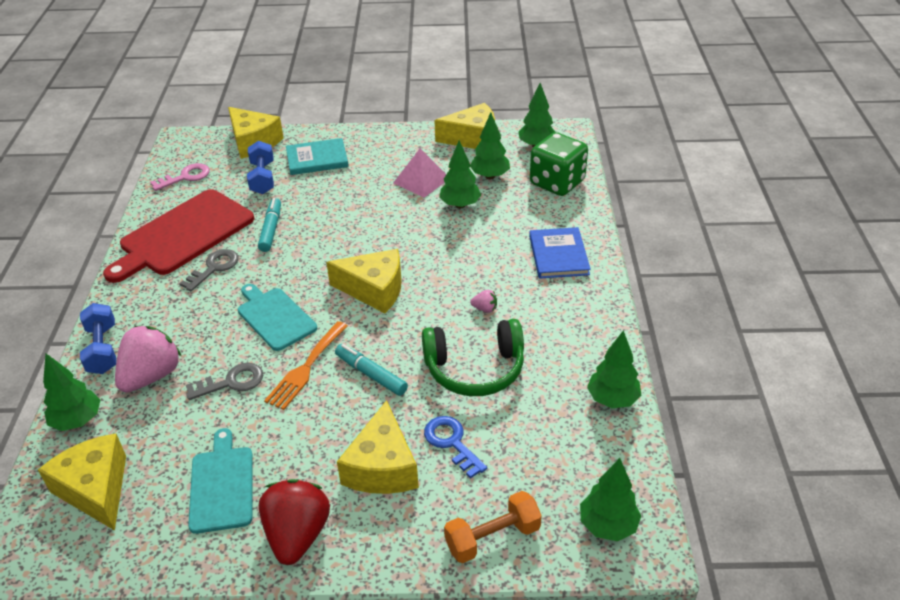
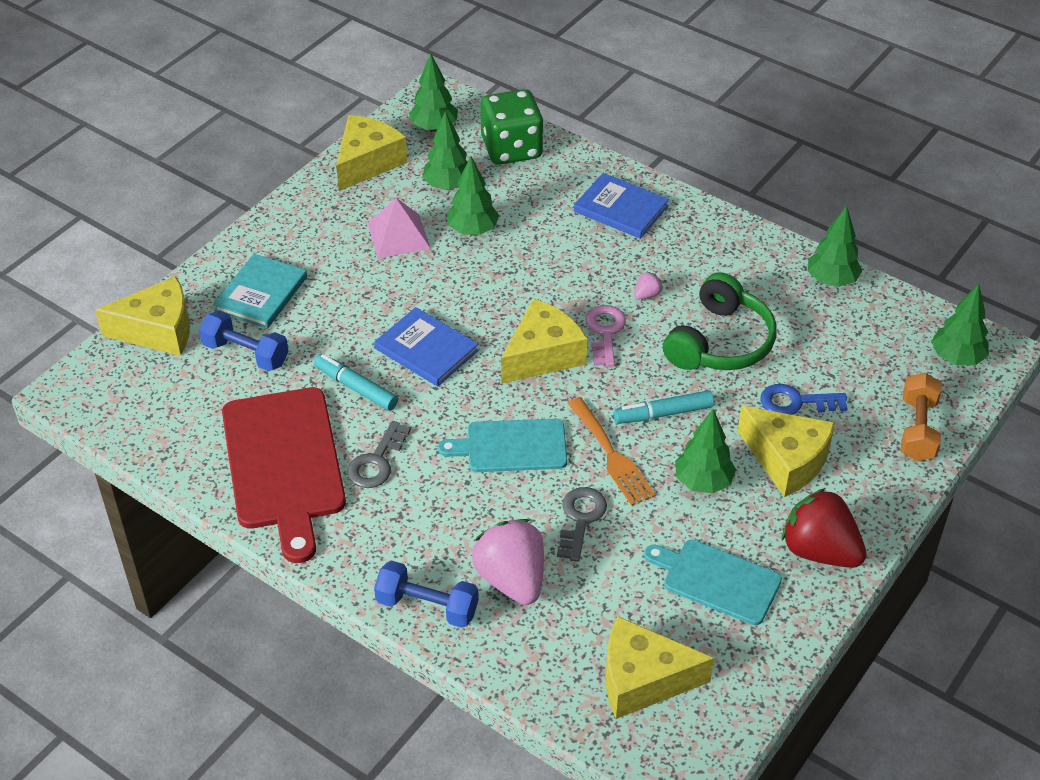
camera: 55 degrees left, 5 degrees up
green tree [43,354,100,431] -> green tree moved to [675,409,736,494]
pink key [150,163,210,191] -> pink key moved to [586,305,626,366]
grey key [179,249,239,291] -> grey key turned 135 degrees counterclockwise [347,421,411,488]
none -> blue book [374,307,479,386]

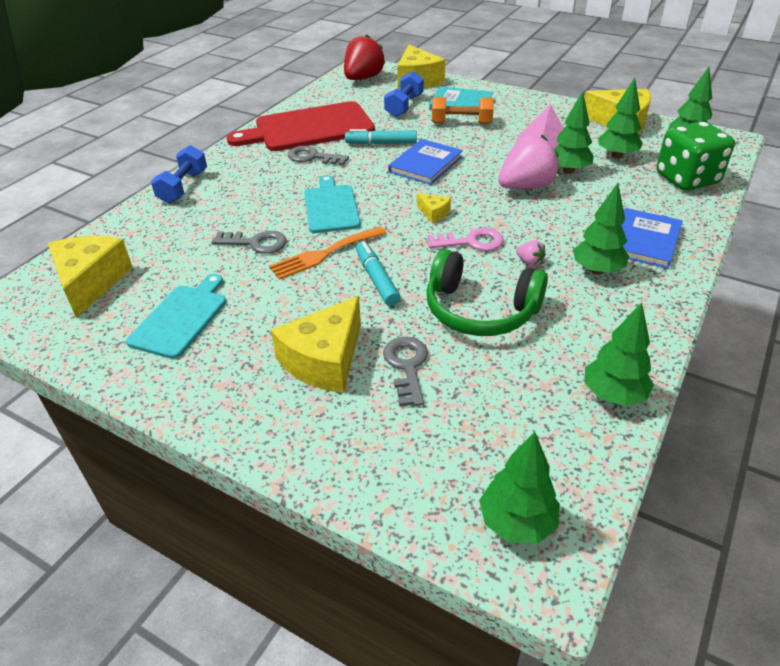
camera: 85 degrees right, 5 degrees down
turquoise marker [314,354,398,411] -> turquoise marker turned 120 degrees counterclockwise [345,129,417,145]
pink strawberry [472,519,544,605] -> pink strawberry moved to [498,135,559,189]
yellow cheese [501,298,587,384] -> yellow cheese [417,193,451,223], size x0.46
green tree [675,409,736,494] -> green tree moved to [573,183,629,275]
blue key [761,384,848,415] -> grey key [383,337,428,406]
red strawberry [782,488,867,568] -> red strawberry moved to [344,34,386,80]
orange dumbbell [901,373,942,461] -> orange dumbbell moved to [432,97,494,124]

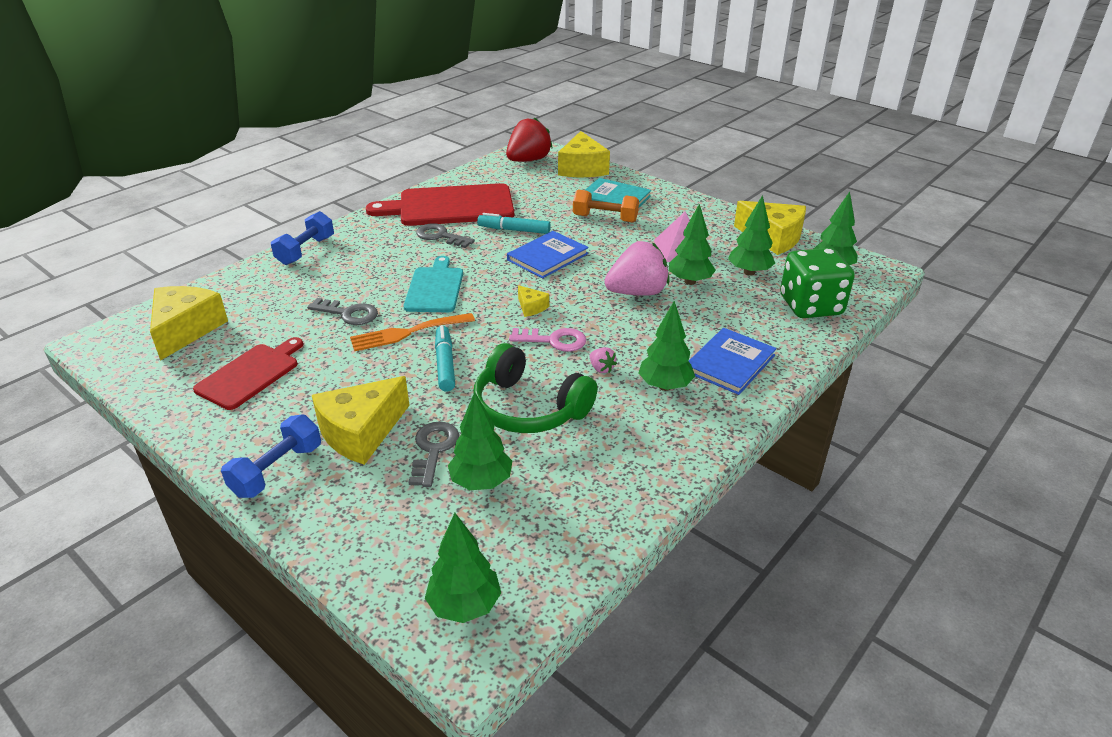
camera: 10 degrees right, 5 degrees down
turquoise cutting board [126,274,226,359] -> red cutting board [193,337,303,410]
blue dumbbell [384,71,424,117] -> blue dumbbell moved to [221,415,321,498]
green tree [585,302,654,406] -> green tree moved to [448,392,512,490]

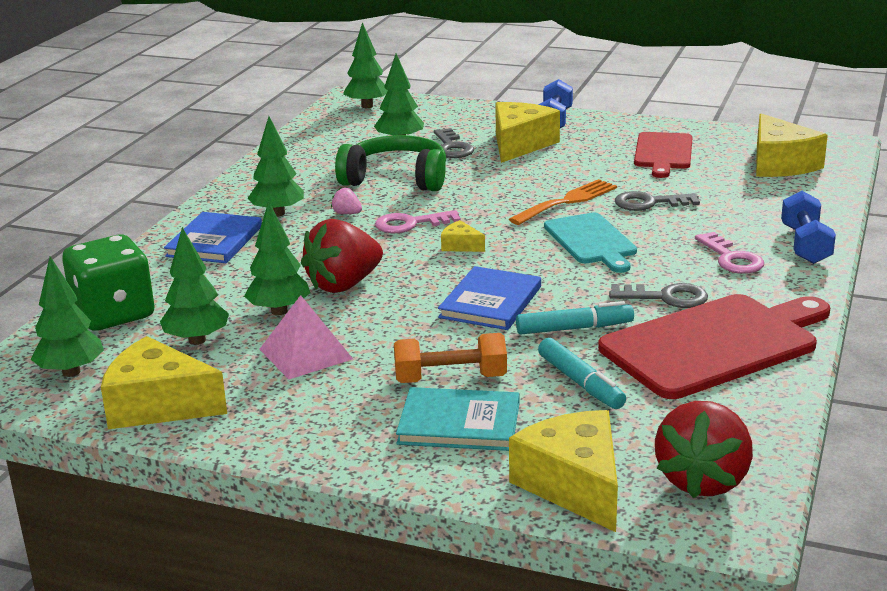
camera: 160 degrees right, 10 degrees down
turquoise marker [435,325,455,392] -> turquoise marker moved to [538,338,626,409]
pink strawberry [604,241,669,296] -> red strawberry [301,219,383,293]
none -> pink key [695,232,764,274]

